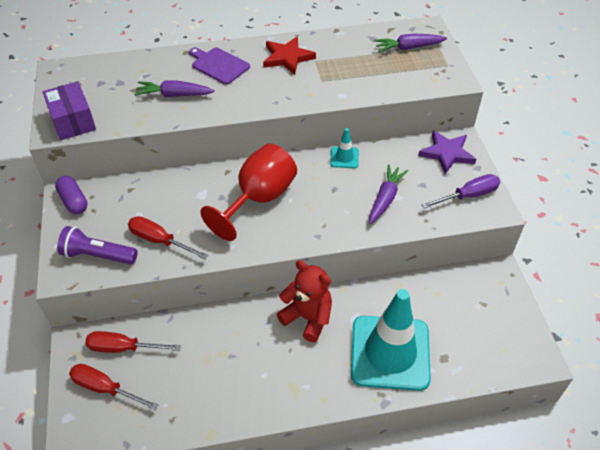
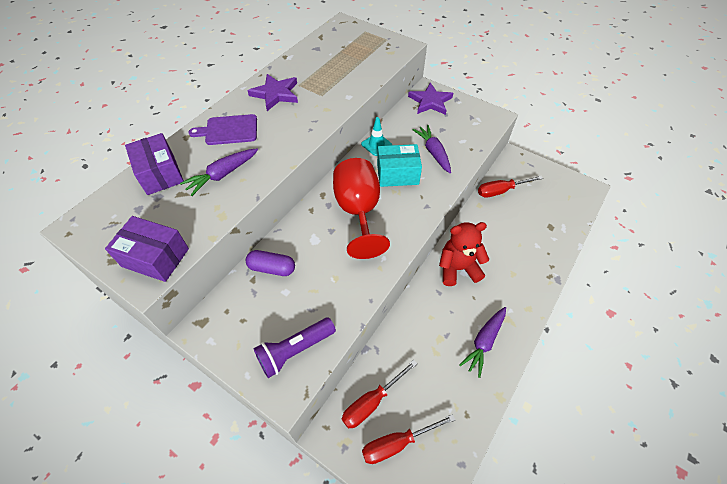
camera: 45 degrees left, 5 degrees up
purple capsule [55,176,87,214] -> purple capsule moved to [246,250,295,276]
red screwdriver [128,216,208,259] -> red screwdriver moved to [478,176,543,198]
red star [263,36,316,75] -> purple star [248,74,298,111]
turquoise traffic cone [351,289,431,391] -> none
purple carrot [374,34,447,52] -> purple carrot moved to [459,307,506,378]
purple screwdriver [422,174,500,209] -> none
none -> purple box [125,133,184,195]
none -> turquoise box [377,144,422,187]

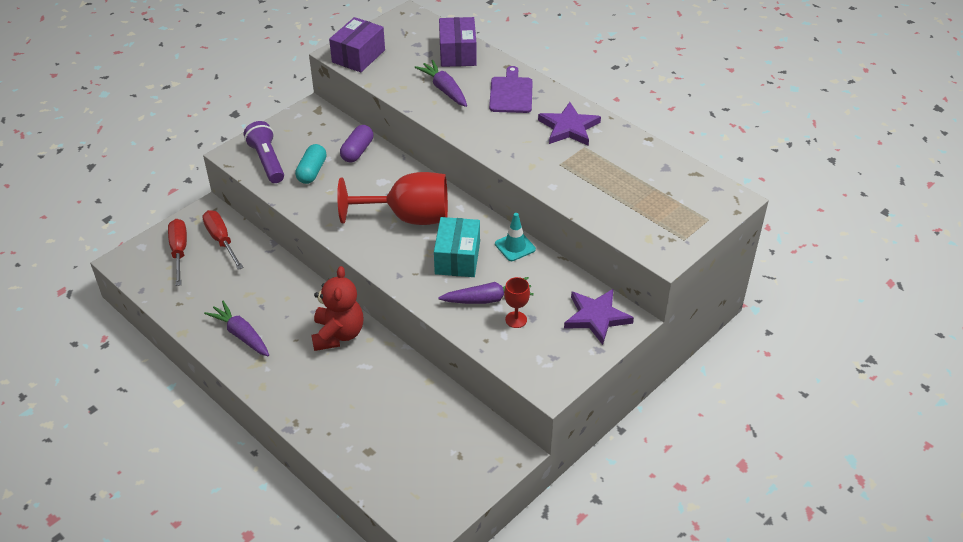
camera: 100 degrees right, 10 degrees down
purple box [125,133,184,195] -> purple box turned 75 degrees counterclockwise [439,17,477,67]
red screwdriver [478,176,543,198] -> none
none -> turquoise capsule [295,144,327,184]
none -> red goblet [504,277,530,328]

